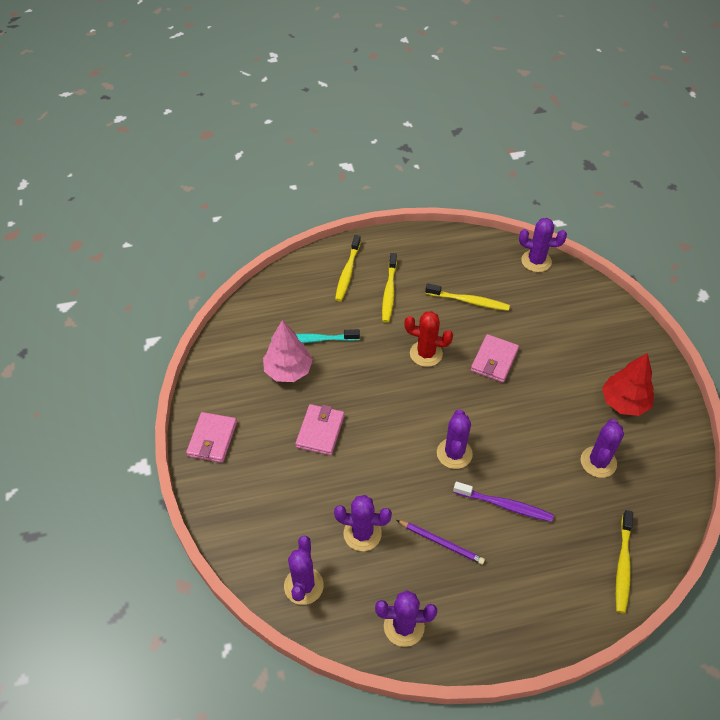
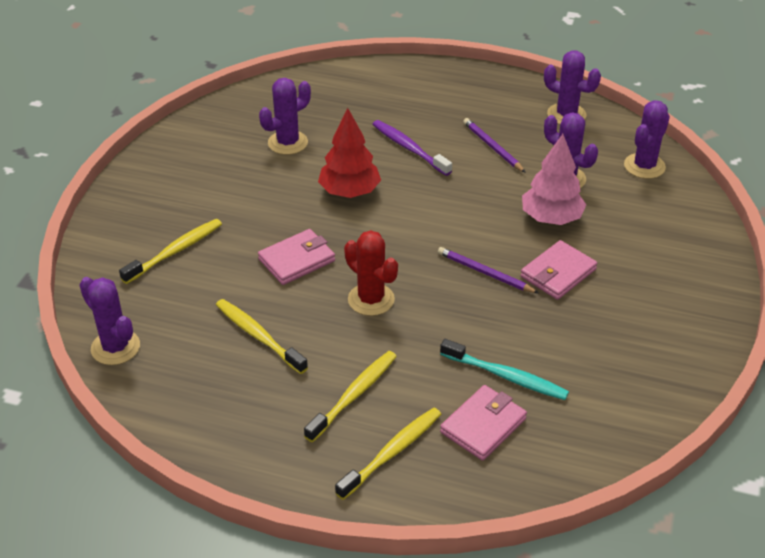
camera: 150 degrees left, 10 degrees down
pink wallet [186,412,237,463] -> pink wallet moved to [440,385,527,461]
pink tree [263,320,313,382] -> pink tree moved to [522,134,586,225]
purple cactus [437,409,473,469] -> none
red tree [602,353,654,416] -> red tree moved to [318,108,381,198]
yellow toothbrush [616,510,633,613] -> yellow toothbrush moved to [119,219,222,284]
none -> purple pencil [438,247,538,293]

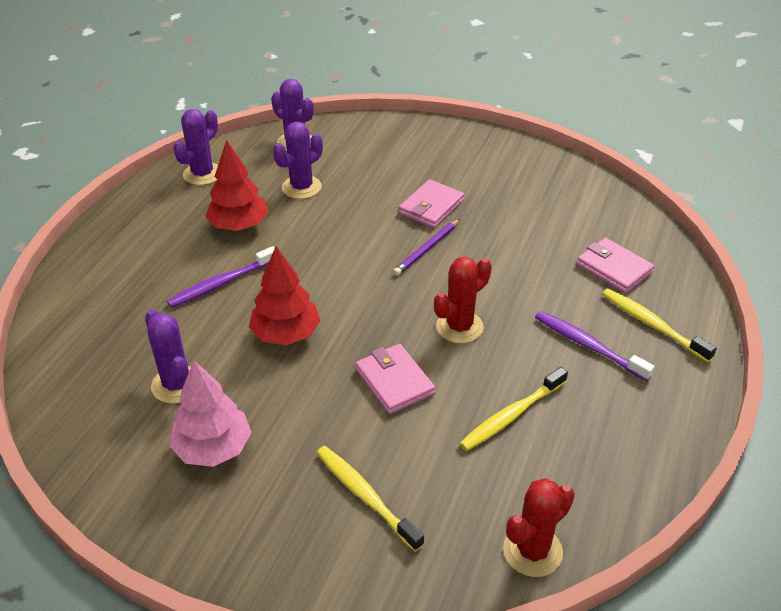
camera: 85 degrees left, 0 degrees up
purple cactus [80,277,140,365] -> red cactus [503,478,575,577]
yellow toothbrush [304,351,397,442] -> purple toothbrush [535,311,655,381]
turquoise toothbrush [440,339,569,400] -> none
purple pencil [463,118,526,173] -> red tree [205,140,268,231]
pink wallet [521,240,597,300] -> pink wallet turned 75 degrees clockwise [399,179,465,228]
pink tree [522,134,586,225] -> pink tree moved to [170,360,252,467]

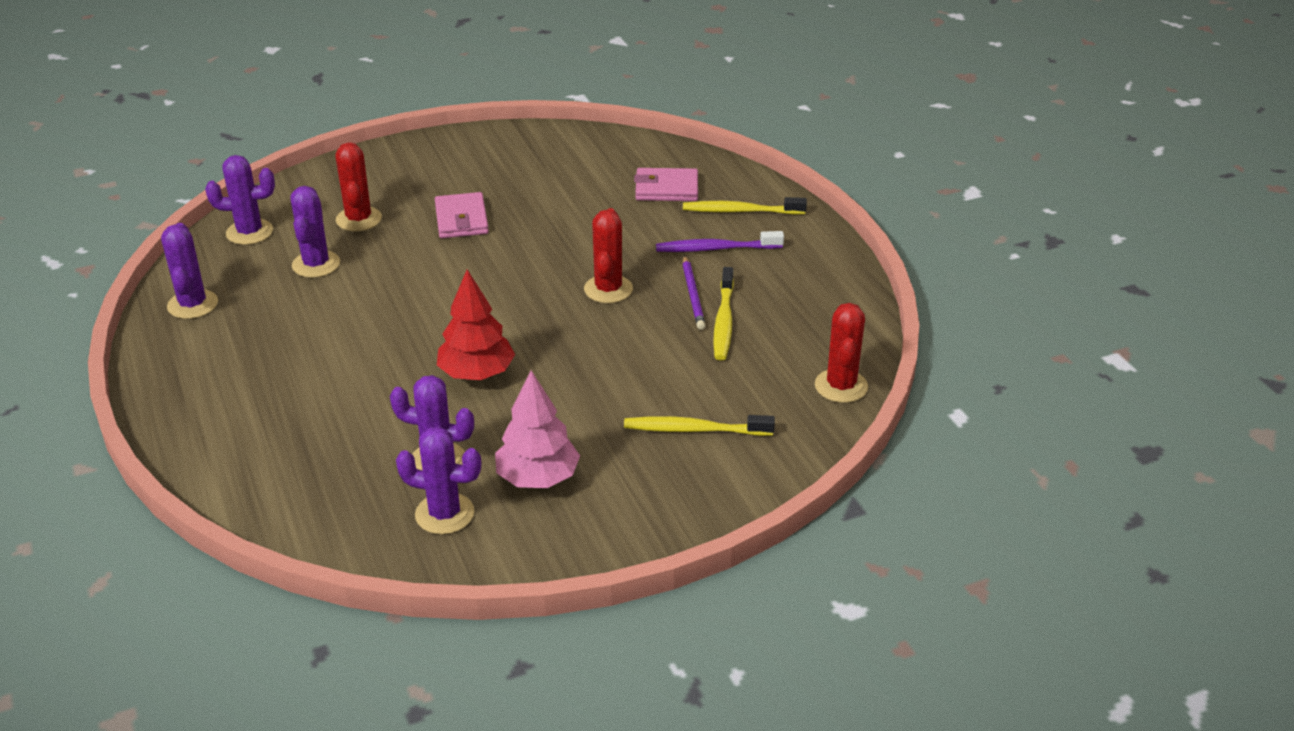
camera: 45 degrees left, 5 degrees down
purple toothbrush [167,246,275,308] -> none
red tree [205,140,268,231] -> none
pink wallet [356,344,435,414] -> none
purple pencil [393,219,460,276] -> purple pencil moved to [682,255,706,330]
none -> red cactus [335,143,382,231]
none -> purple cactus [396,426,481,534]

